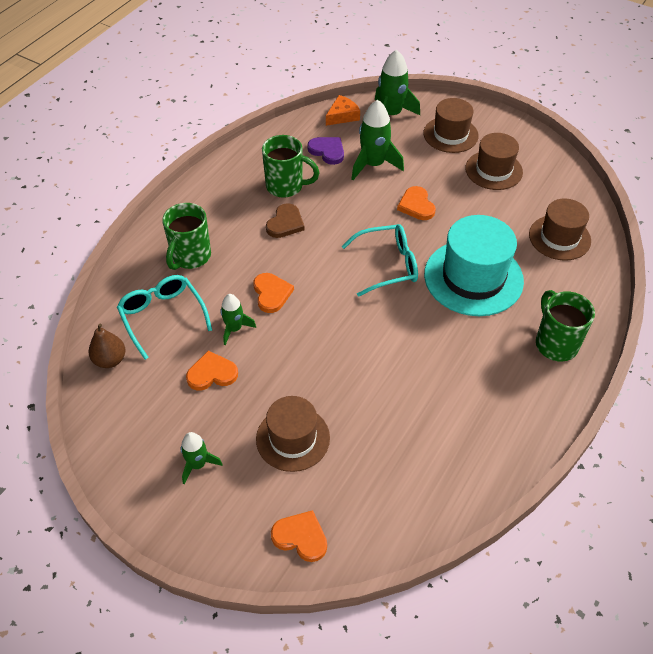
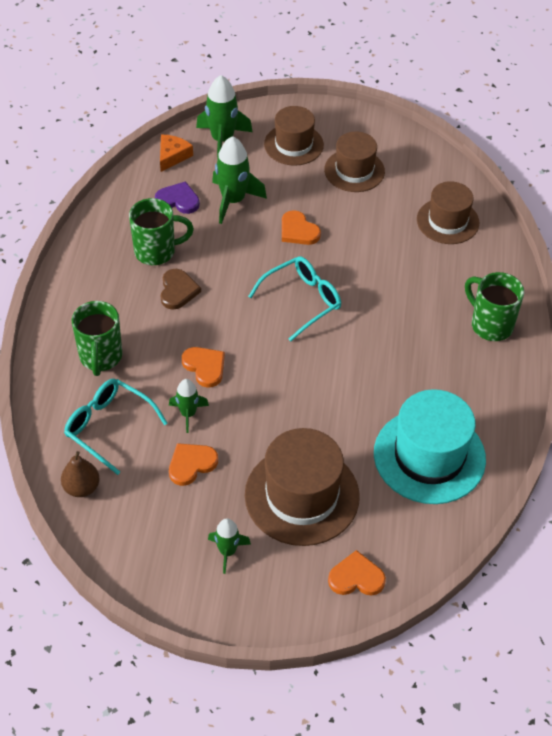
camera: 25 degrees left, 0 degrees up
brown hat [256,396,330,472] -> brown hat [245,428,360,546], size x1.55
turquoise hat [424,215,524,316] -> turquoise hat moved to [374,389,486,504]

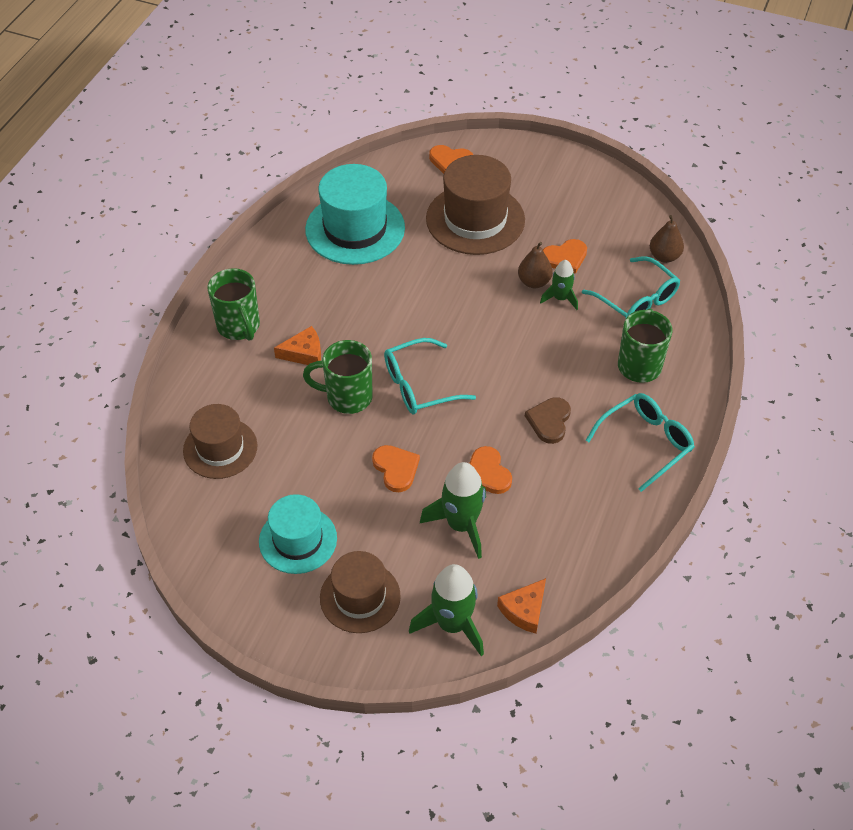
camera: 165 degrees left, 0 degrees up
green mug [129,198,194,265] -> green mug moved to [303,340,373,414]
purple heart [155,181,200,214] -> none
orange heart [182,347,225,388] -> orange heart moved to [469,446,512,494]
green rocket [208,518,251,574] -> none
brown hat [324,132,385,192] -> turquoise hat [259,494,337,574]
none -> orange cheese [274,326,321,365]
none -> brown pear [518,242,553,288]
none -> turquoise glasses [586,393,695,492]

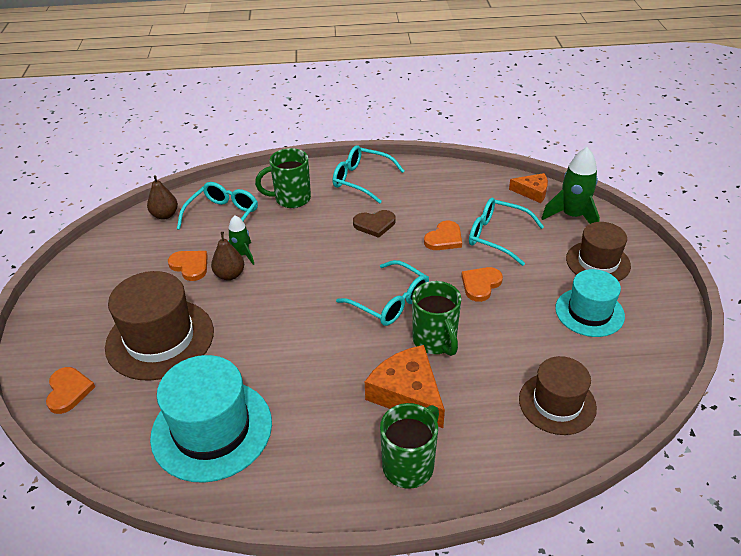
camera: 115 degrees left, 10 degrees down
orange cheese [274,326,321,365] -> orange cheese [365,345,445,428], size x1.69
green rocket [420,462,486,559] -> turquoise glasses [469,198,544,266]

